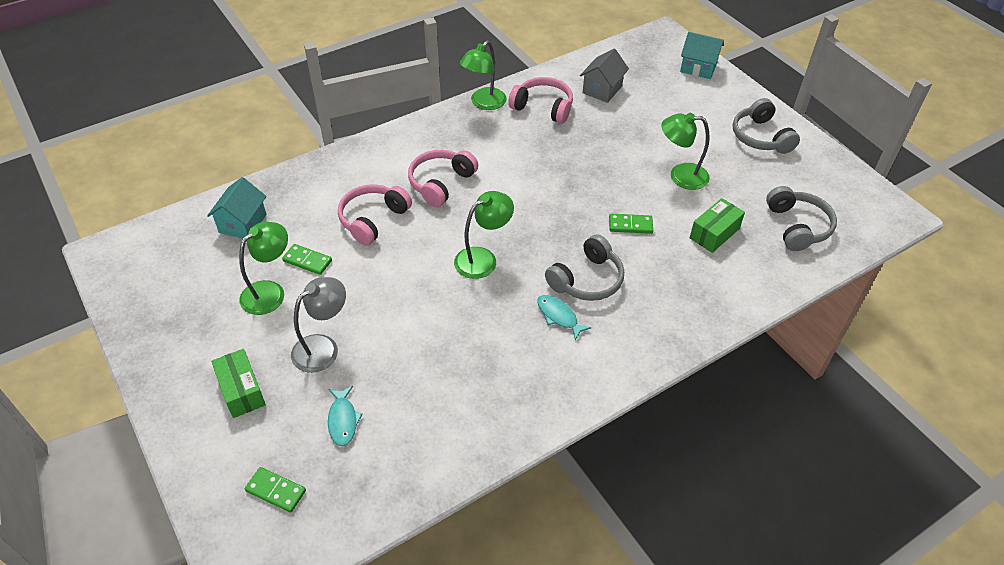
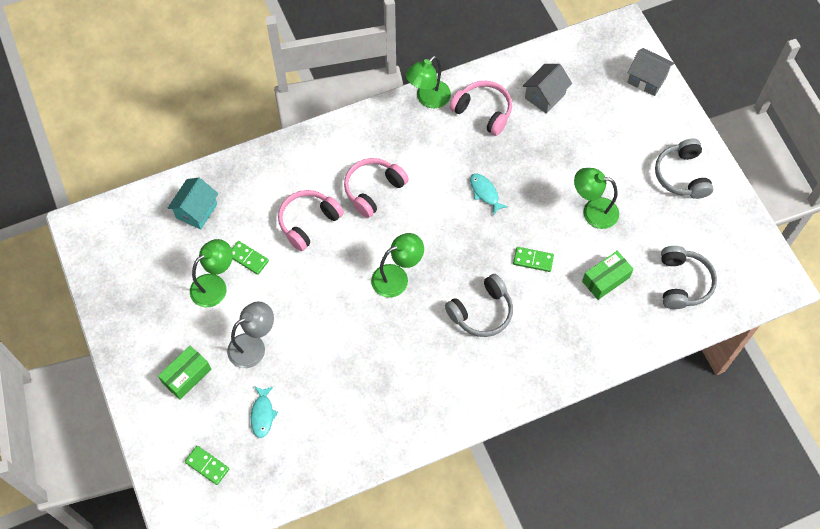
camera: 10 degrees right, 15 degrees up
green box [211,349,266,418] -> green box turned 60 degrees clockwise [158,346,211,400]
turquoise fish [538,295,592,340] -> turquoise fish moved to [470,173,508,215]
turquoise house [680,32,724,79] -> grey house [627,48,675,96]

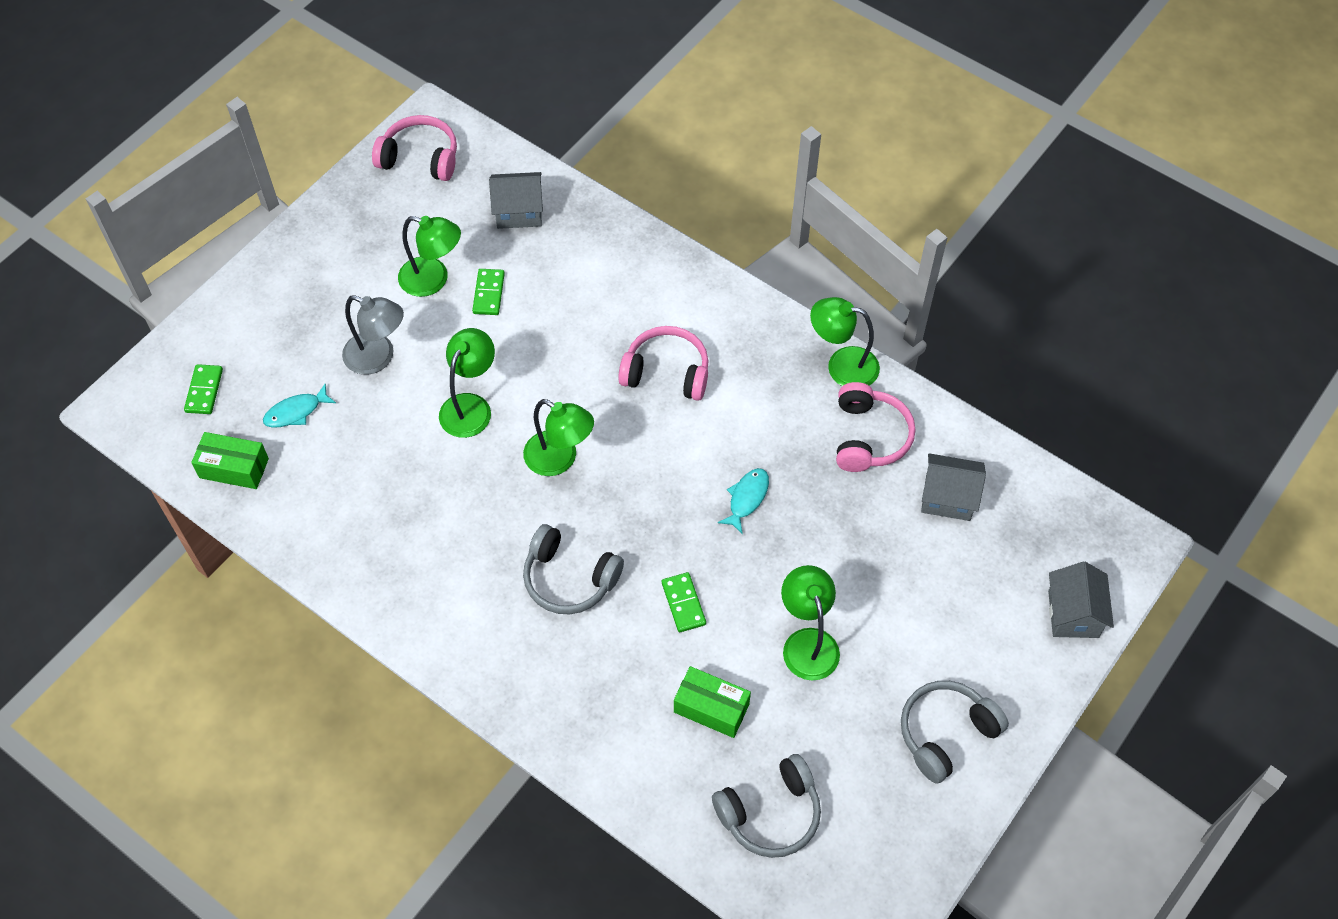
camera: 60 degrees right, 5 degrees down
green box [158,346,211,400] -> green box moved to [191,432,269,489]
turquoise house [168,178,219,229] -> grey house [489,172,543,229]
pink headphones [278,190,344,251] -> pink headphones moved to [372,115,457,181]
none -> green lamp [439,328,495,438]

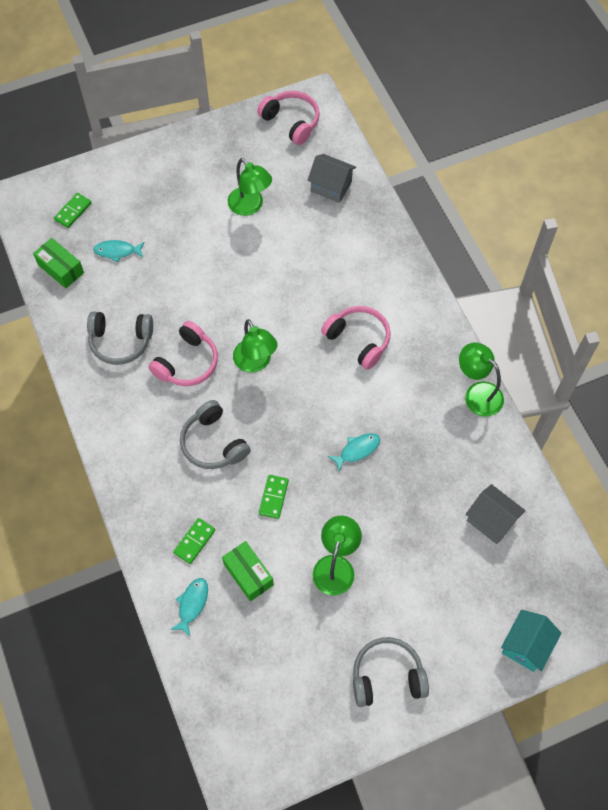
camera: 30 degrees right, 5 degrees up
grey lamp [342,295,404,375] -> none
green lamp [439,328,495,438] -> none
green domino [472,269,505,315] -> green domino moved to [173,518,215,564]
grey headphones [712,754,821,858] -> grey headphones moved to [87,311,153,365]
pink headphones [836,382,916,472] -> pink headphones moved to [149,321,218,386]
grey house [1048,561,1114,638] -> turquoise house [501,610,561,672]
none -> turquoise fish [170,578,208,637]

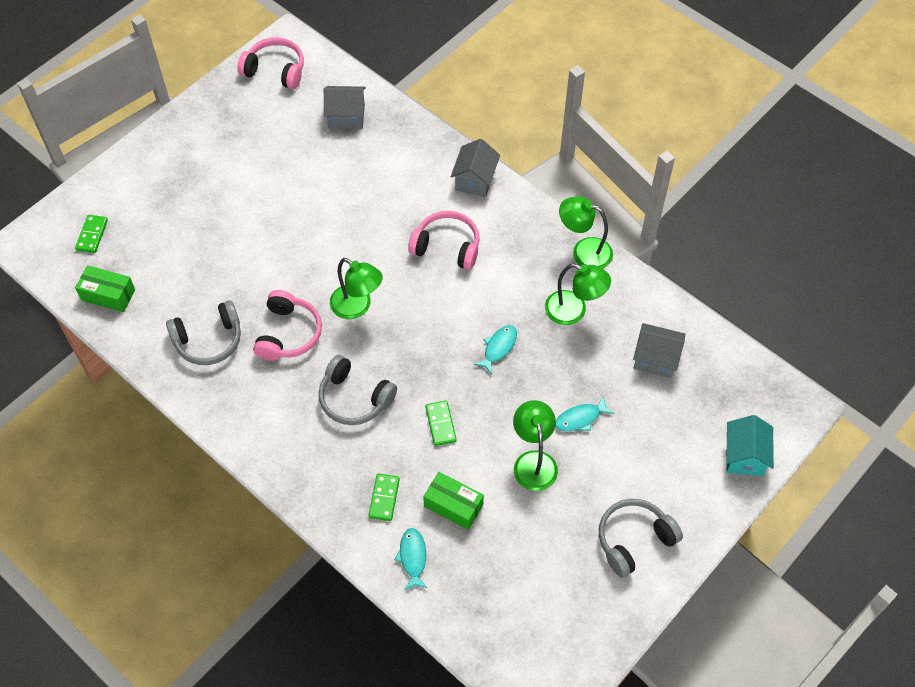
camera: 25 degrees left, 5 degrees down
turquoise fish [93,240,145,263] -> turquoise fish moved to [555,396,614,431]
green lamp [228,158,272,216] -> green lamp moved to [545,264,611,325]
none -> grey house [451,139,500,197]

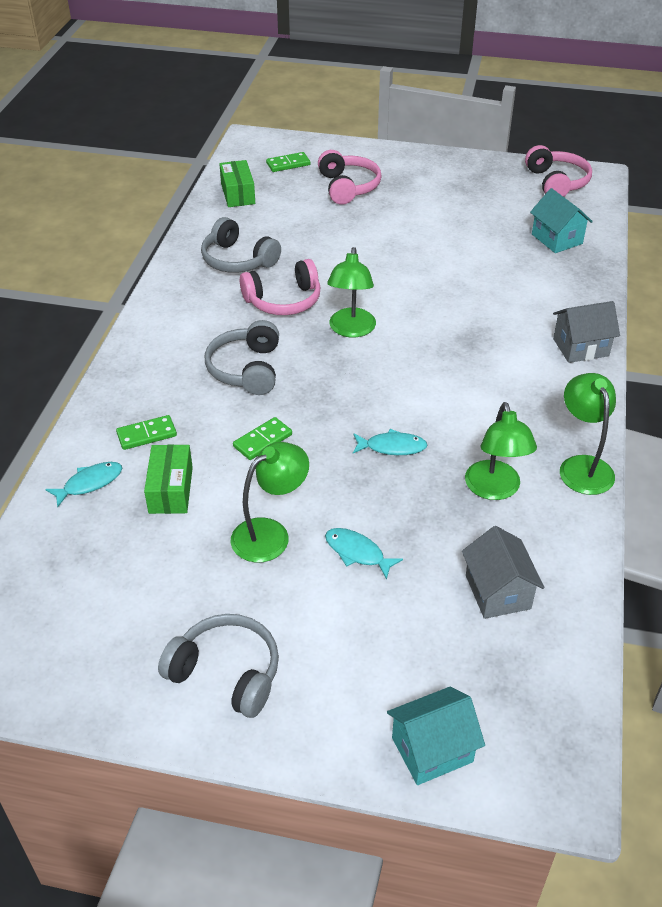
camera: 60 degrees right, 15 degrees down
grey house [324,86,366,129] -> turquoise house [530,188,593,253]
pink headphones [408,211,480,270] -> pink headphones moved to [318,150,382,205]

